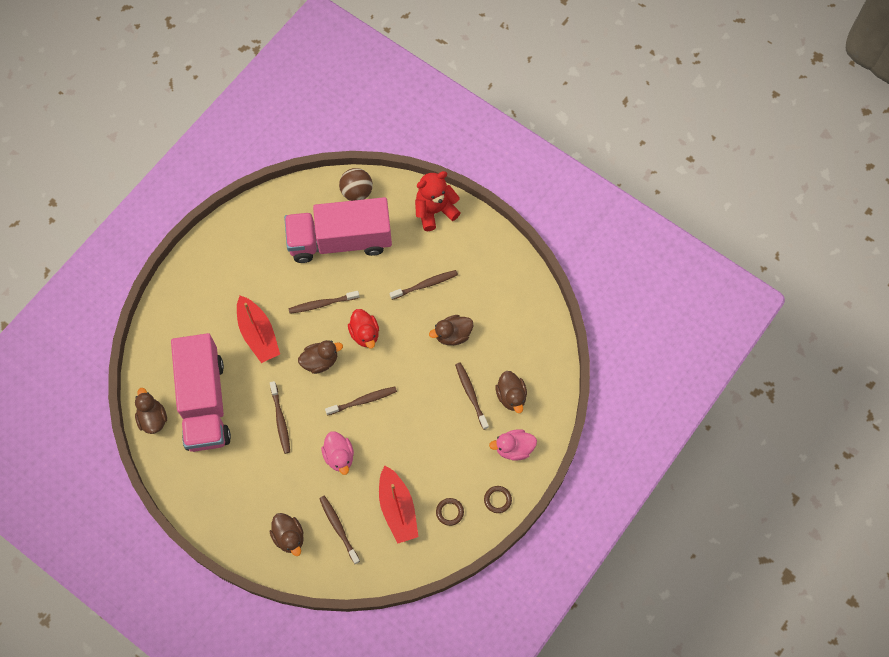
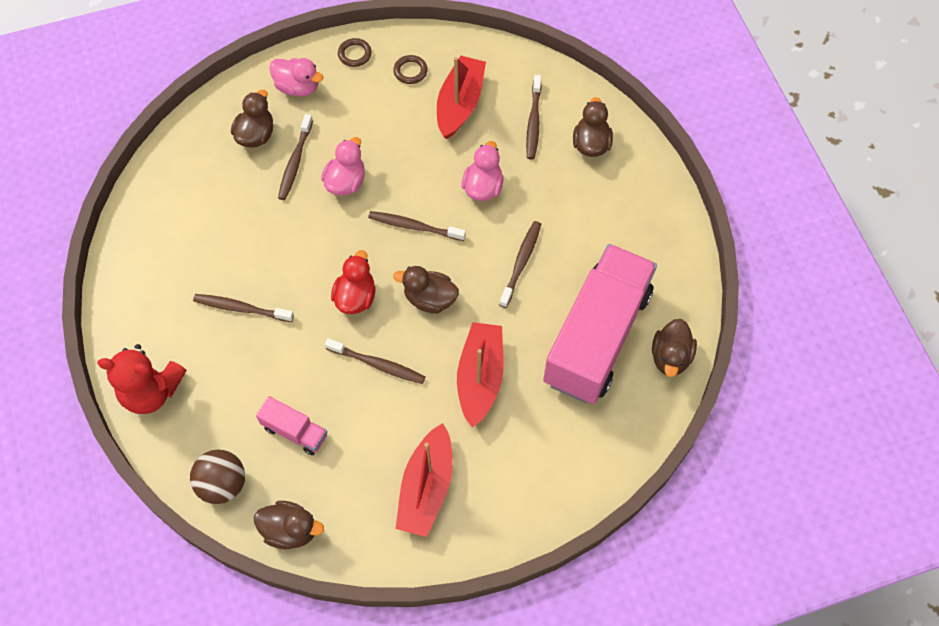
camera: 145 degrees left, 5 degrees down
pink truck [284,197,392,263] -> pink truck [256,396,327,455], size x0.42
brown duck [429,315,473,345] -> brown duck moved to [254,501,324,549]
none -> pink duck [321,137,365,195]
none -> red boat [396,423,453,537]

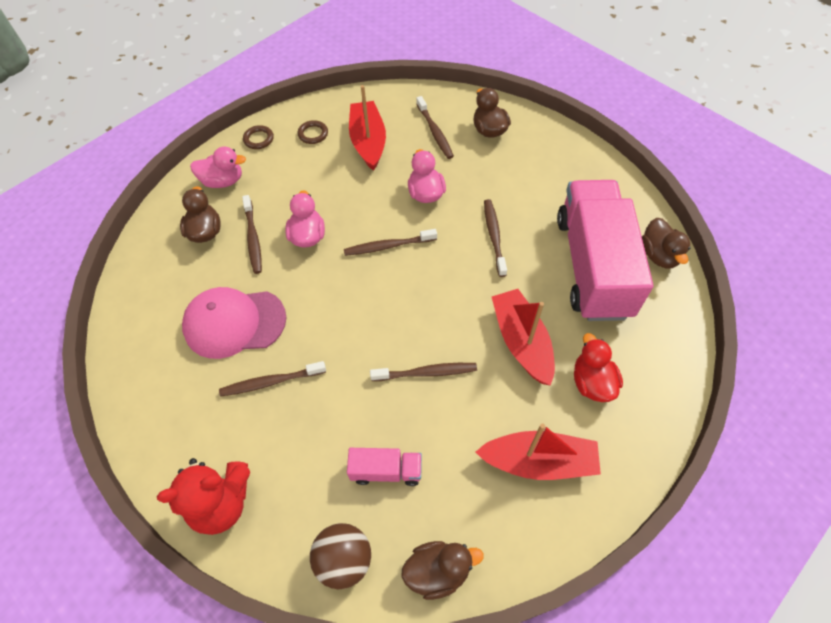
camera: 25 degrees left, 5 degrees down
red duck [331,250,376,314] -> red duck moved to [574,333,623,402]
brown duck [393,266,459,313] -> none
red boat [396,423,453,537] -> red boat turned 75 degrees counterclockwise [475,423,601,480]
none -> pink cap [182,287,286,359]

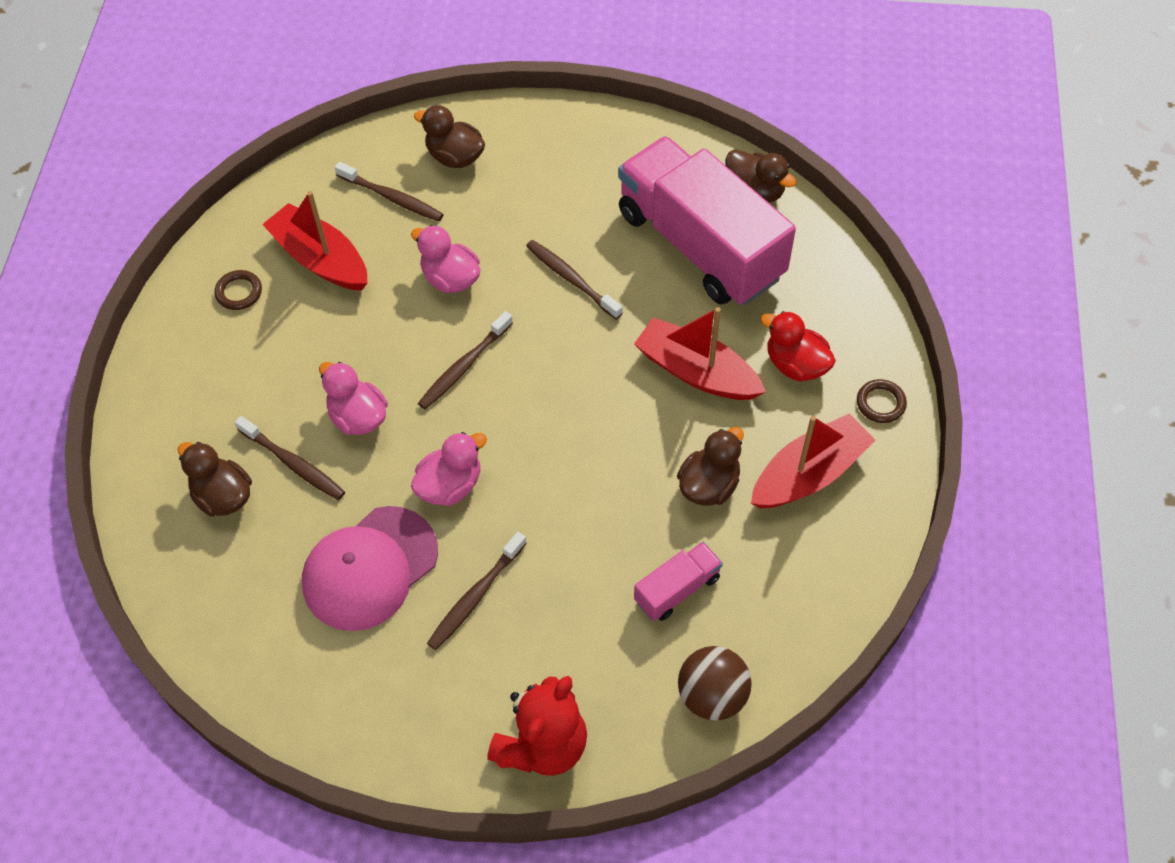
camera: 40 degrees left, 0 degrees up
pink duck [190,147,246,188] -> pink duck moved to [411,432,487,506]
brown ring [243,125,274,149] -> brown ring moved to [857,379,907,423]
brown toothbrush [370,363,477,381] -> none
brown duck [401,541,484,600] -> brown duck moved to [677,427,744,506]

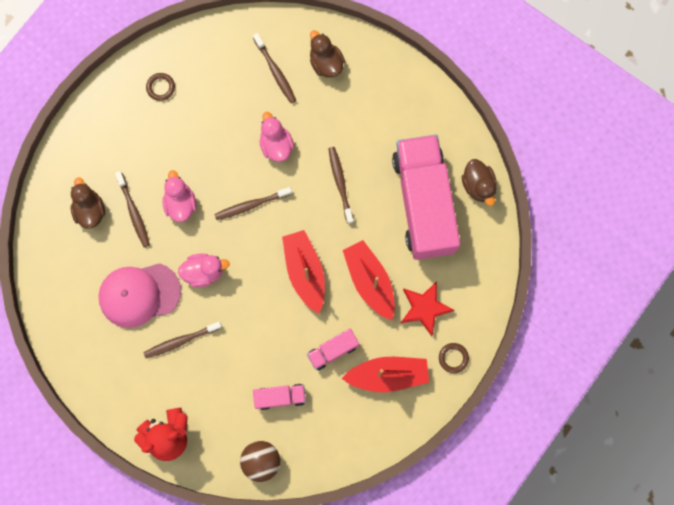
camera: 30 degrees right, 20 degrees up
red boat [262,191,368,291] -> red boat moved to [282,230,325,314]
brown duck [677,427,744,506] -> pink truck [307,328,359,370]
red duck [761,311,836,382] -> red star [401,281,454,336]

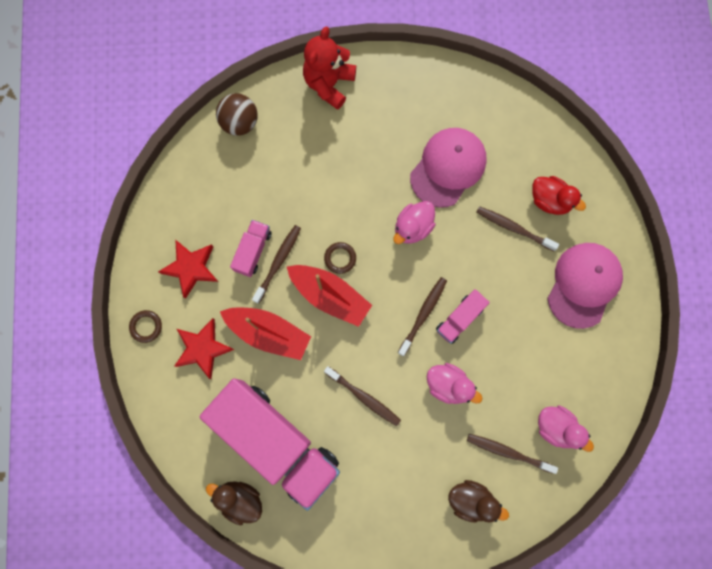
camera: 140 degrees right, 0 degrees up
brown duck [71,177,105,229] -> red duck [532,176,586,215]
brown toothbrush [143,322,222,358] -> brown toothbrush moved to [252,225,301,304]
brown ring [146,73,175,101] -> brown ring moved to [324,242,356,274]
pink duck [162,170,196,222] -> pink duck moved to [538,405,594,452]
pink truck [253,384,306,410] -> pink truck moved to [436,289,490,344]
red boat [341,357,429,392] -> red star [158,240,218,298]
none -> pink cap [547,243,623,329]

